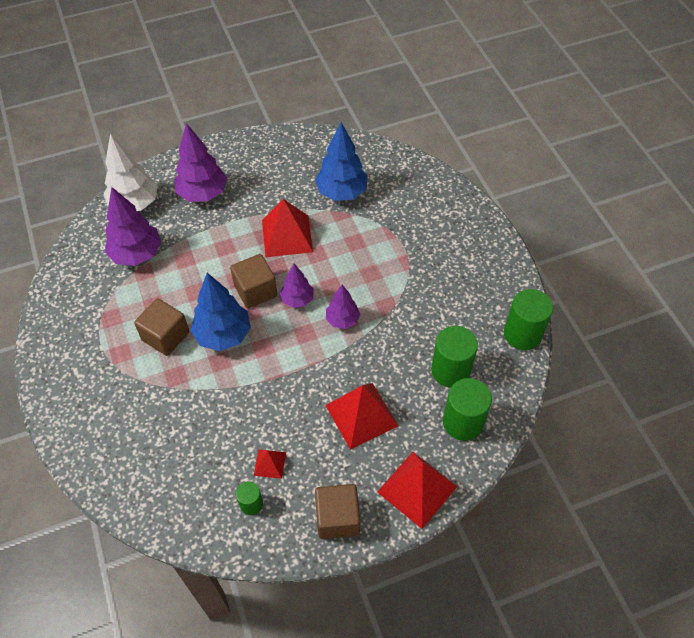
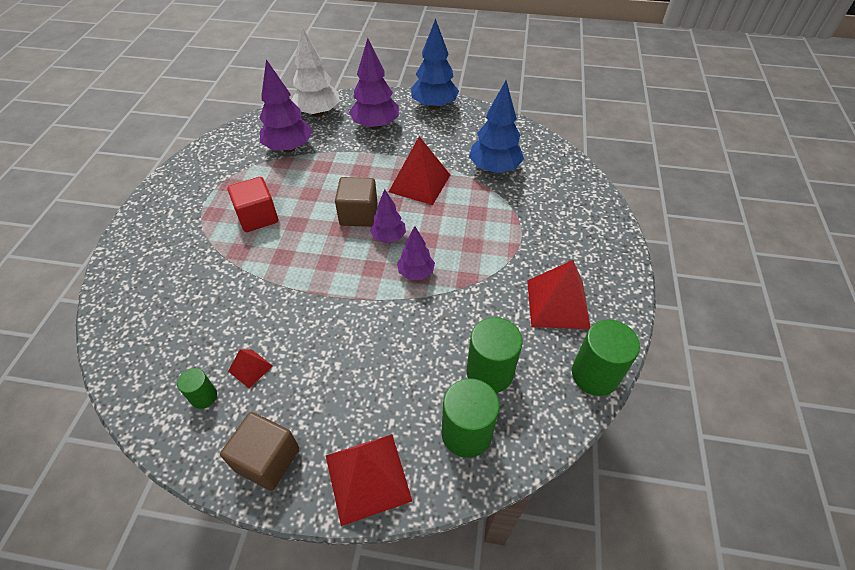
camera: 30 degrees right, 5 degrees down
brown cube [134,298,189,356] -> red cube [227,177,278,232]
blue tree [191,273,251,351] -> blue tree moved to [411,18,459,110]
red pyramid [325,383,399,450] -> red pyramid moved to [527,260,590,329]

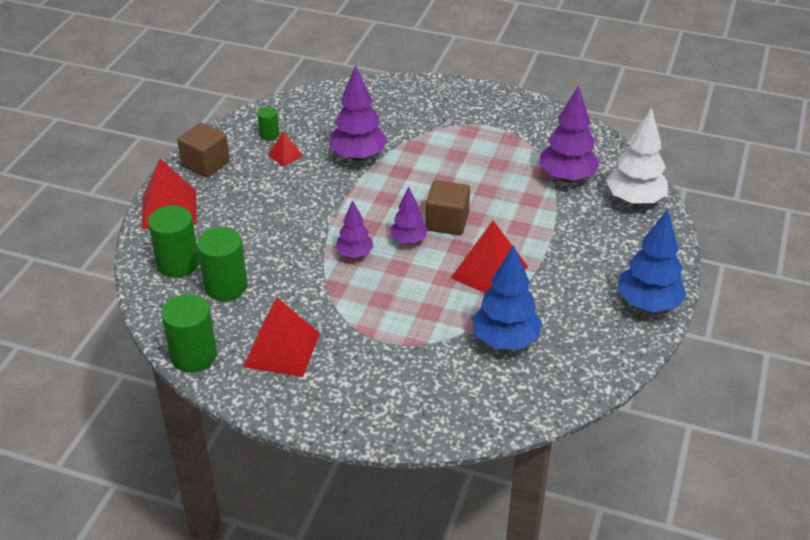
camera: 100 degrees right, 10 degrees down
red cube [227,177,278,232] -> none
purple tree [349,38,399,130] -> purple tree moved to [330,65,388,161]

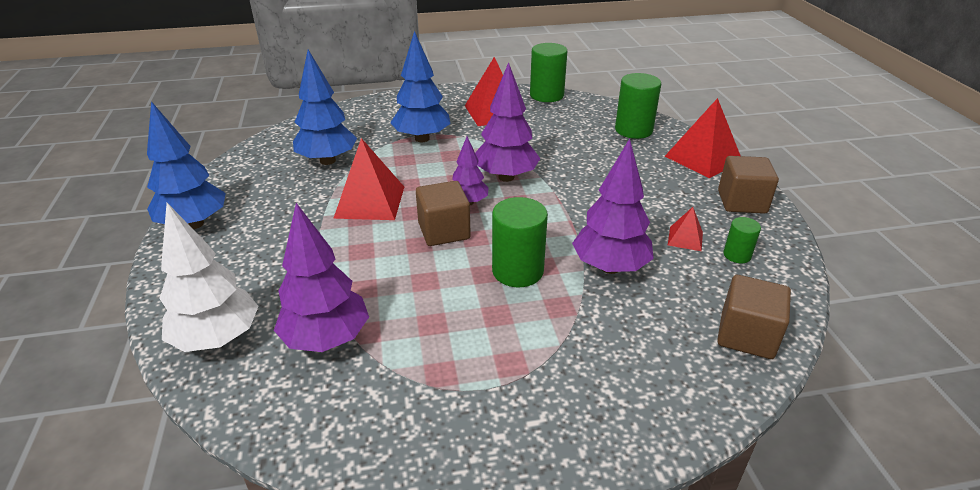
camera: 150 degrees right, 5 degrees down
green cylinder [197,227,248,301] -> green cylinder moved to [492,197,548,287]
purple tree [335,200,373,258] -> purple tree [475,62,540,182], size x1.68
none -> blue tree [390,31,451,142]
none -> brown cube [717,275,791,359]

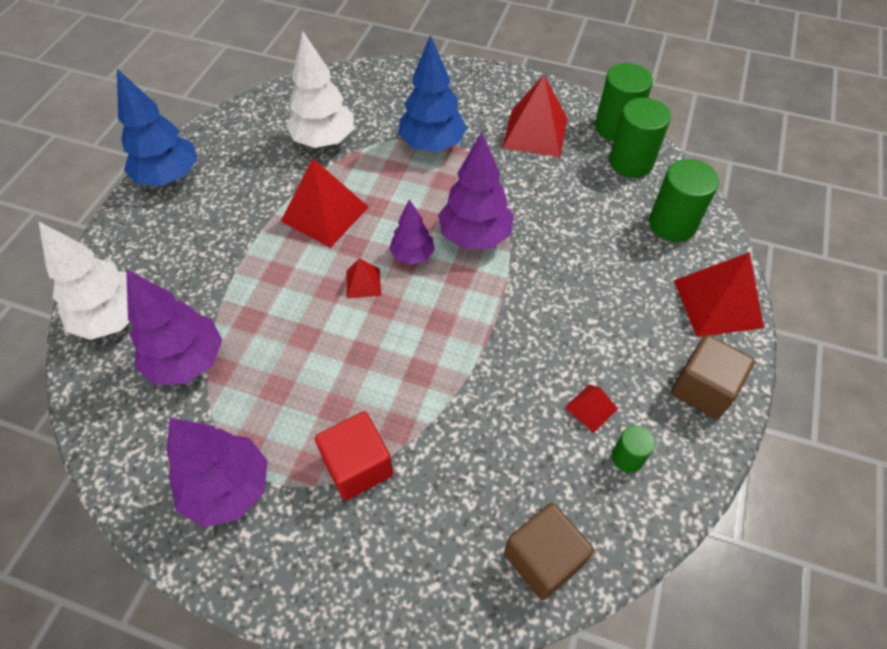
camera: 30 degrees right, 20 degrees up
blue tree [293,50,357,165] -> white tree [286,31,354,148]
brown cube [416,181,471,246] -> red pyramid [346,258,381,298]
green cylinder [492,197,548,287] -> green cylinder moved to [609,97,671,178]
purple tree [572,139,654,274] -> purple tree moved to [167,418,268,527]
none -> red cube [315,412,393,500]

